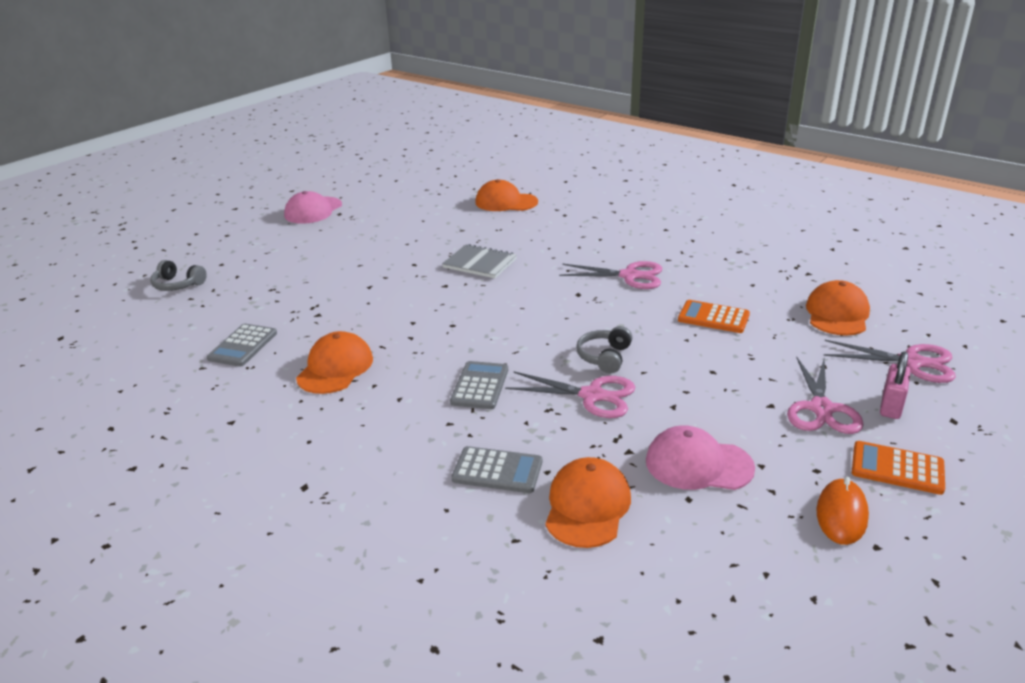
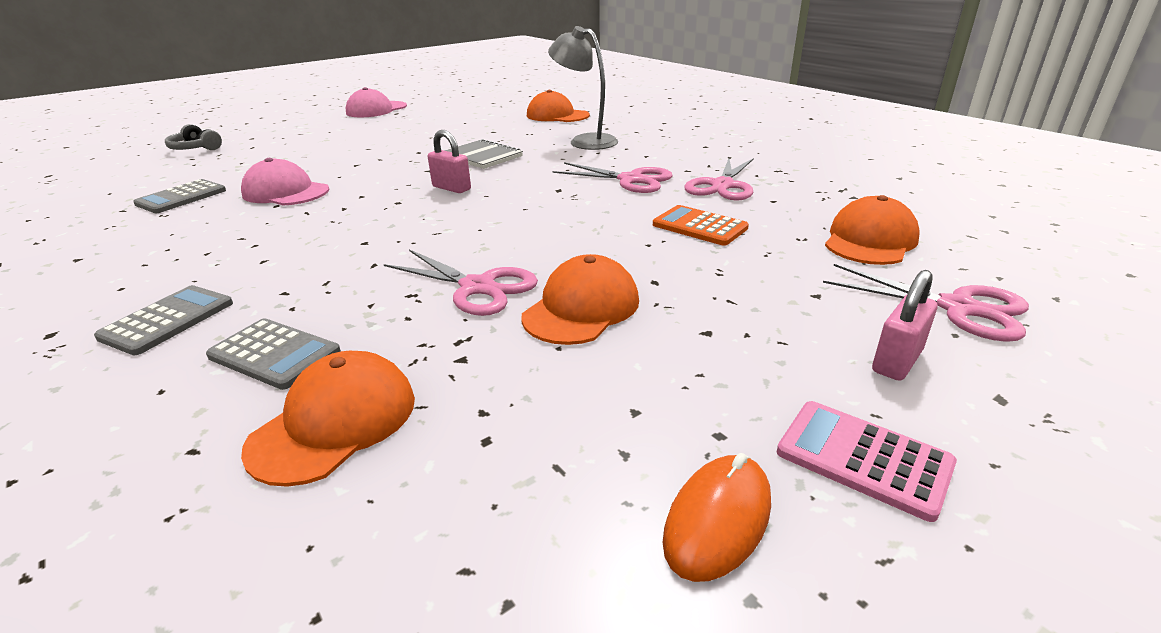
camera: 15 degrees right, 0 degrees up
orange cap [296,331,373,394] -> orange cap moved to [521,254,639,345]
grey calculator [450,361,508,409] -> grey calculator moved to [94,285,233,355]
grey headphones [576,326,632,373] -> none
pink cap [646,425,755,490] -> pink cap moved to [241,158,329,206]
pink scissors [787,357,864,434] -> pink scissors moved to [684,158,754,201]
orange calculator [852,441,945,495] -> pink calculator [777,401,957,522]
none -> pink padlock [428,130,471,193]
none -> grey lamp [548,26,618,150]

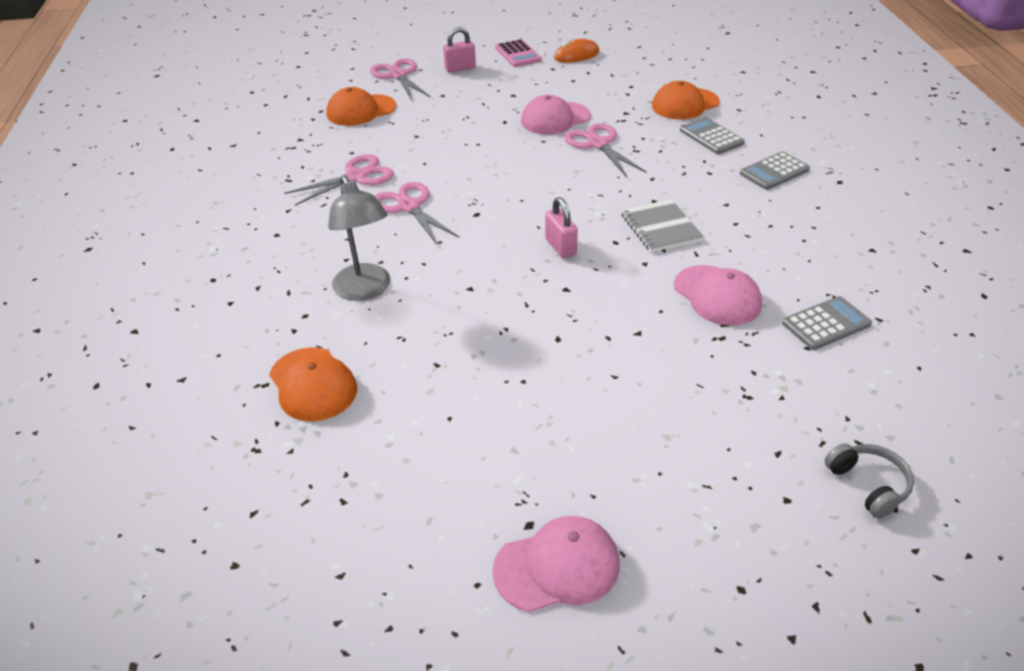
camera: 150 degrees left, 10 degrees up
grey notebook [444,139,523,169] -> grey notebook moved to [621,199,704,252]
orange cap [521,254,639,345] -> pink cap [521,95,591,135]
orange calculator [653,205,749,246] -> none

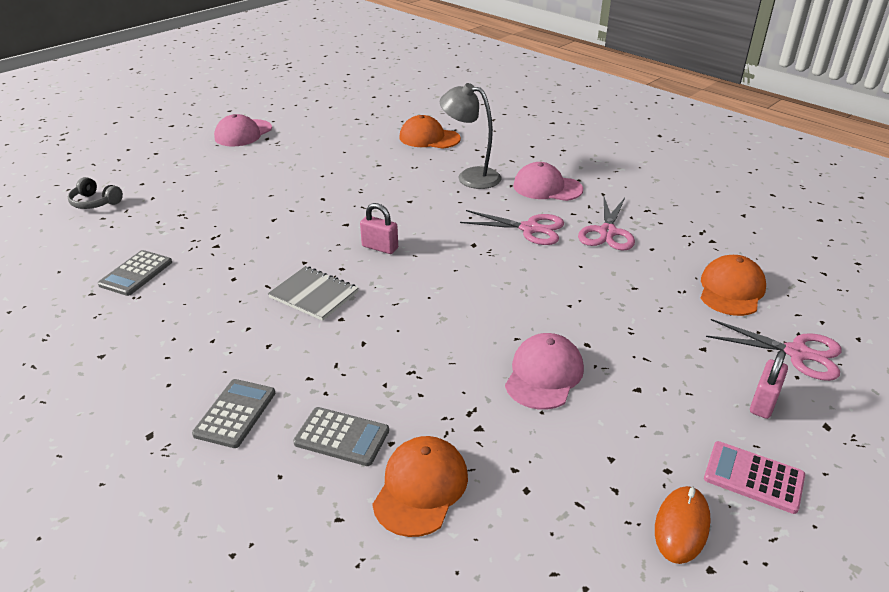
camera: 140 degrees right, 5 degrees down
pink scissors [564,123,647,177] -> none
pink cap [674,265,762,326] -> pink cap moved to [513,162,583,201]

